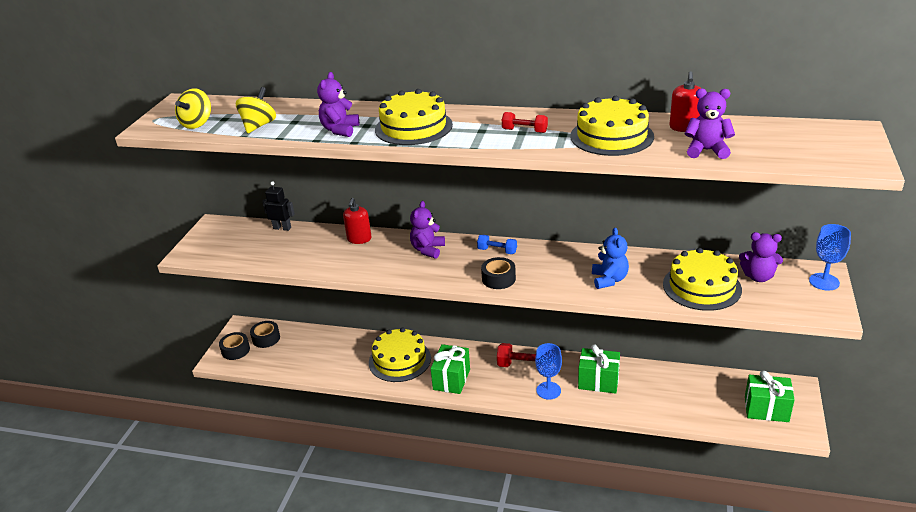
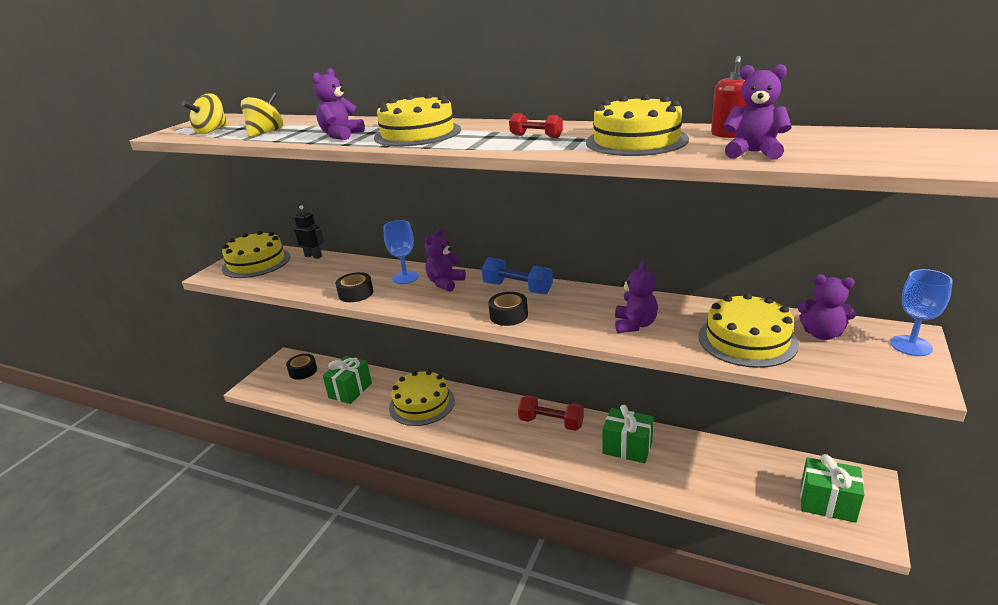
camera: 10 degrees right, 5 degrees down
black tape [219,332,250,360] -> black tape moved to [335,272,373,302]
red soap dispenser [343,198,372,244] -> none
green gift [431,344,470,394] -> green gift moved to [323,356,372,404]
blue dumbbell [477,235,517,254] -> blue dumbbell [482,257,553,294], size x1.62
blue goblet [535,343,562,400] -> blue goblet moved to [383,220,419,284]
blue teddy bear [592,228,629,289] -> purple teddy bear [615,261,658,333]
none -> yellow cake [222,231,290,278]

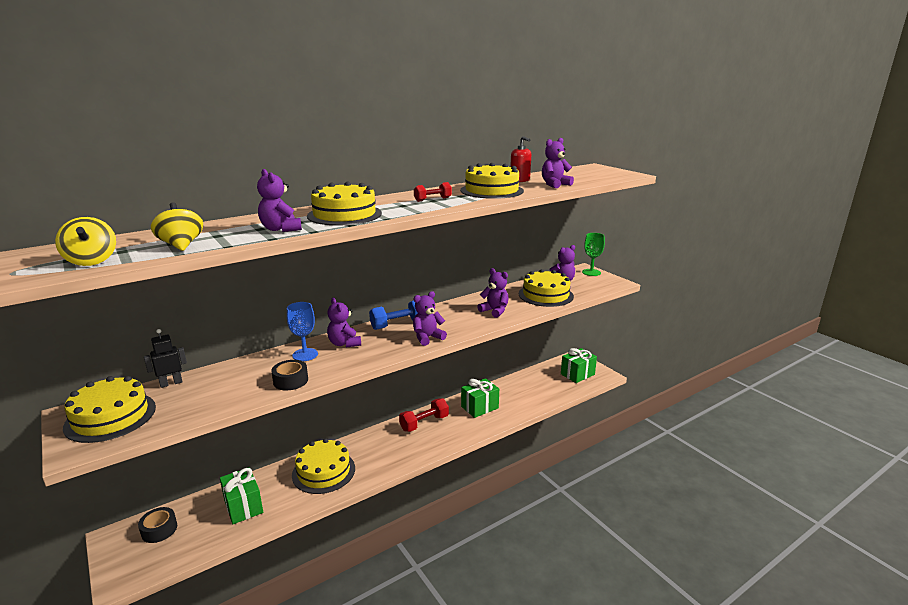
camera: 60 degrees left, 5 degrees down
black tape [488,292,528,326] -> purple teddy bear [413,291,447,346]
blue goblet [890,269,953,356] -> green goblet [582,233,605,276]

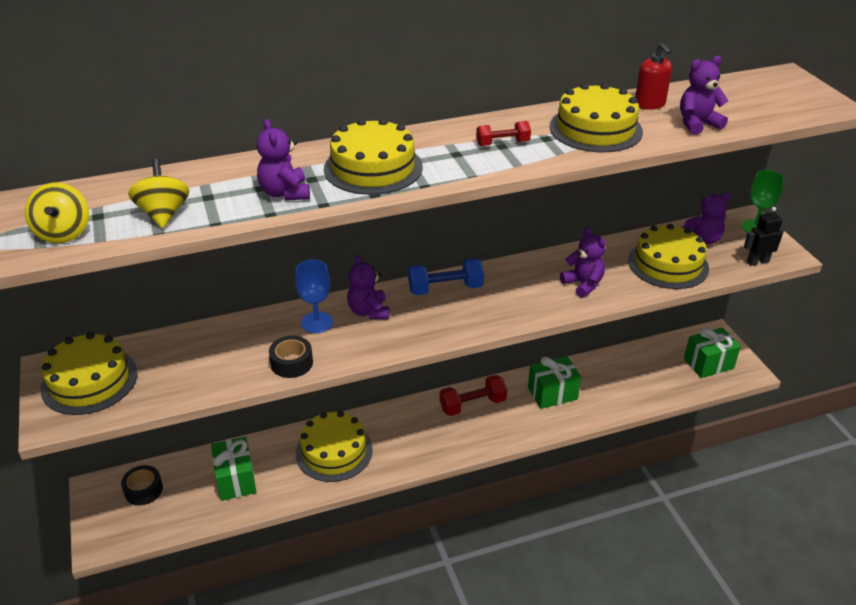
camera: 15 degrees right, 15 degrees up
black robot [144,329,187,388] -> black robot moved to [744,207,784,266]
purple teddy bear [413,291,447,346] -> none

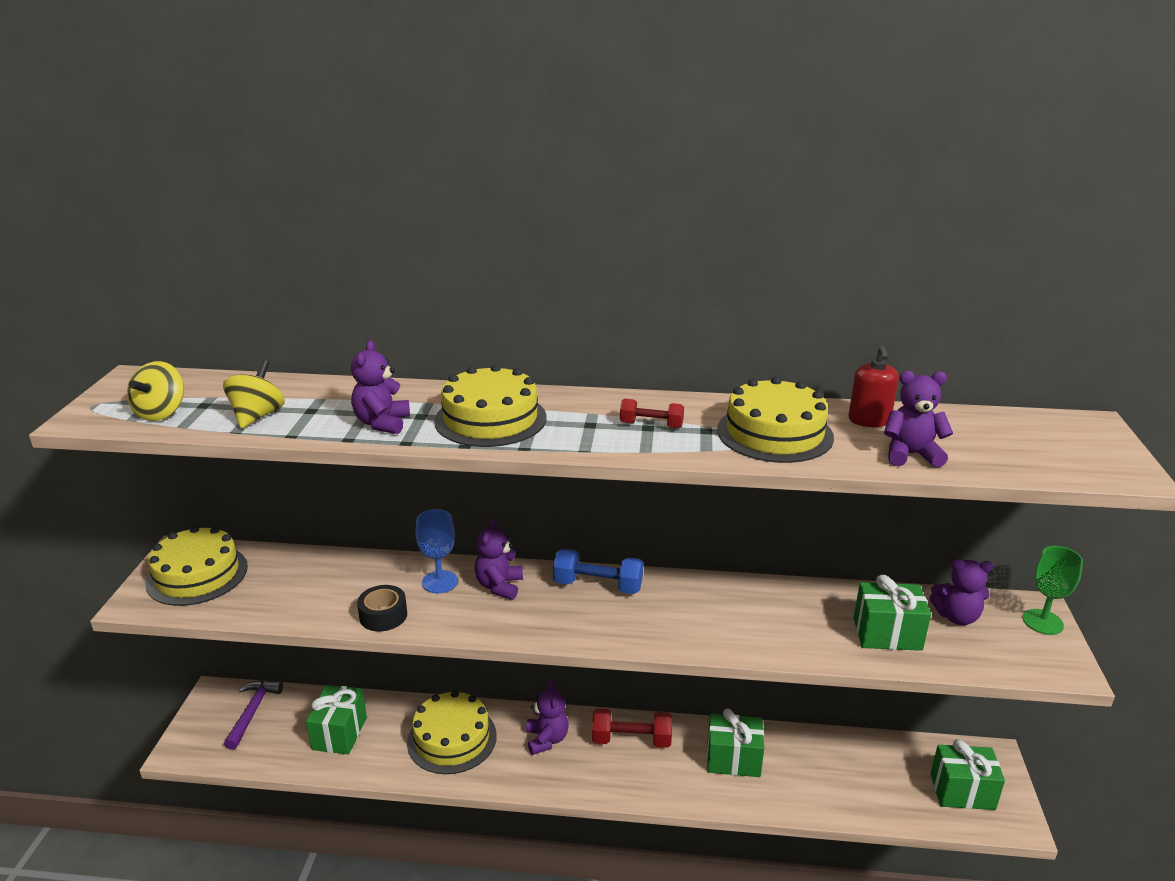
camera: 25 degrees right, 10 degrees down
black tape [121,465,163,505] -> purple hammer [224,680,283,750]
purple teddy bear [560,227,606,298] -> purple teddy bear moved to [526,680,568,755]
yellow cake [628,224,709,289] -> green gift [854,575,931,651]
black robot [744,207,784,266] -> none

